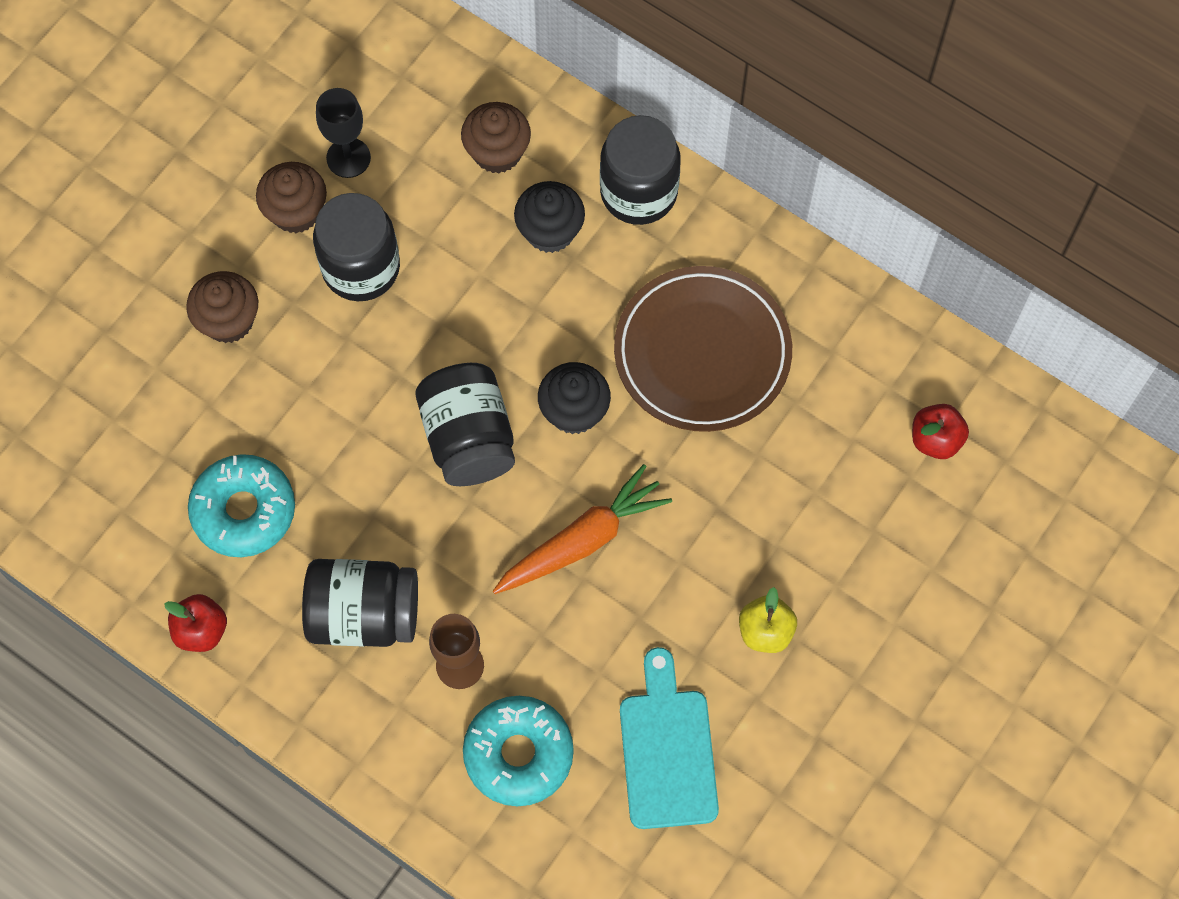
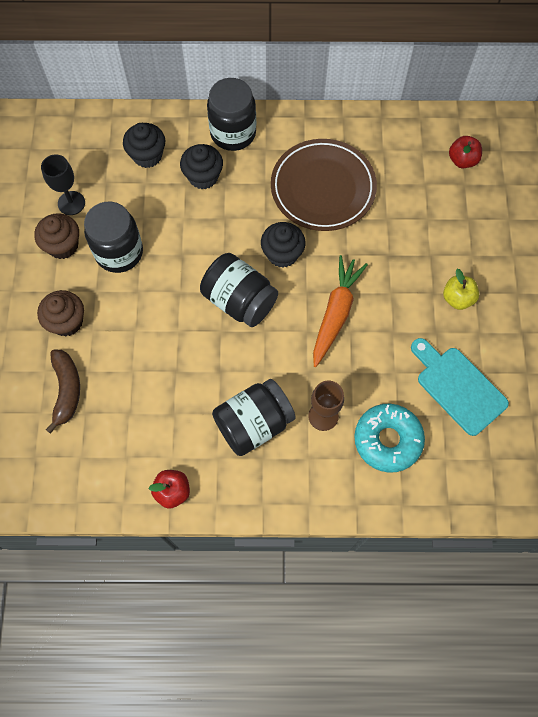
camera: 35 degrees left, 0 degrees up
turquoise donut [188,454,295,557] -> none
brown cupcake [461,102,531,173] -> black cupcake [123,123,165,168]
none -> brown banana [46,349,80,434]

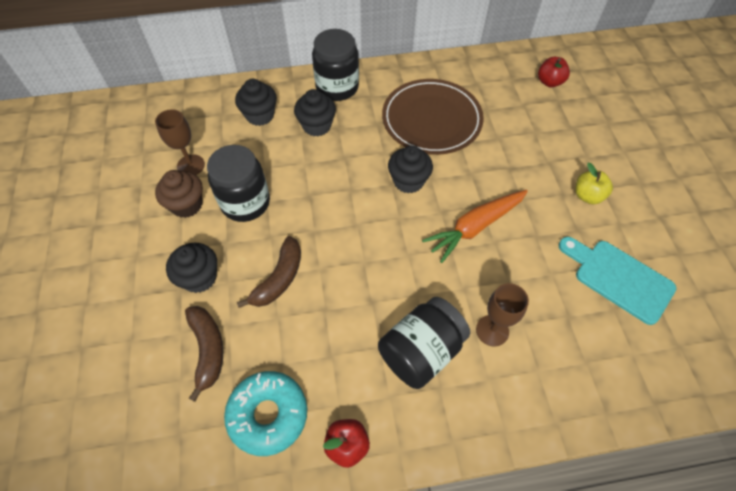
camera: 10 degrees left, 10 degrees down
brown cupcake [37,290,84,336] -> black cupcake [166,243,217,293]
black goblet [41,154,85,215] -> brown goblet [155,109,205,175]
black jar [200,253,278,327] -> none
orange carrot [313,255,368,367] -> orange carrot turned 135 degrees counterclockwise [422,190,528,263]
turquoise donut [354,404,425,473] -> turquoise donut moved to [224,371,307,456]
none -> brown banana [237,236,301,308]

